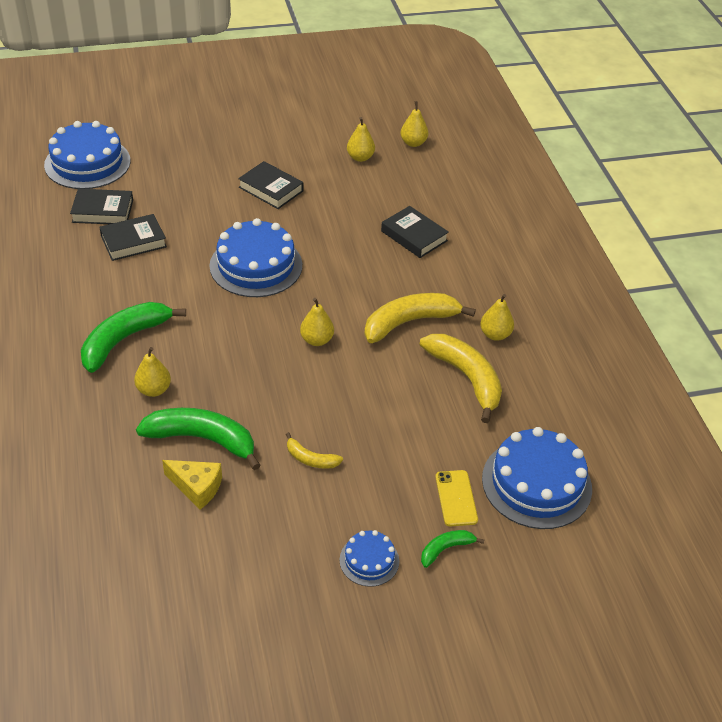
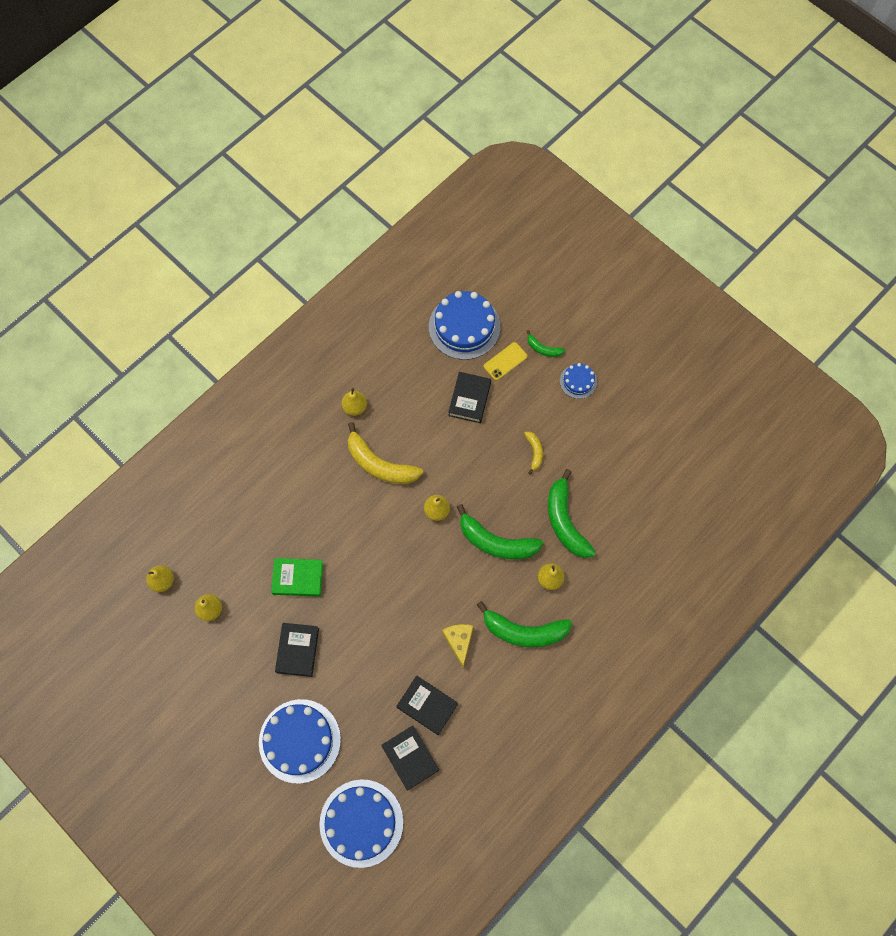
camera: 120 degrees left, 25 degrees up
yellow cheese [162,460,222,510] -> yellow cheese moved to [442,624,473,668]
blue cake [210,218,302,297] -> blue cake moved to [259,699,341,784]
black book [381,206,449,258] -> black book moved to [448,372,491,423]
yellow banana [420,334,502,423] -> none
none -> green book [271,558,323,597]
none -> green banana [457,504,543,560]

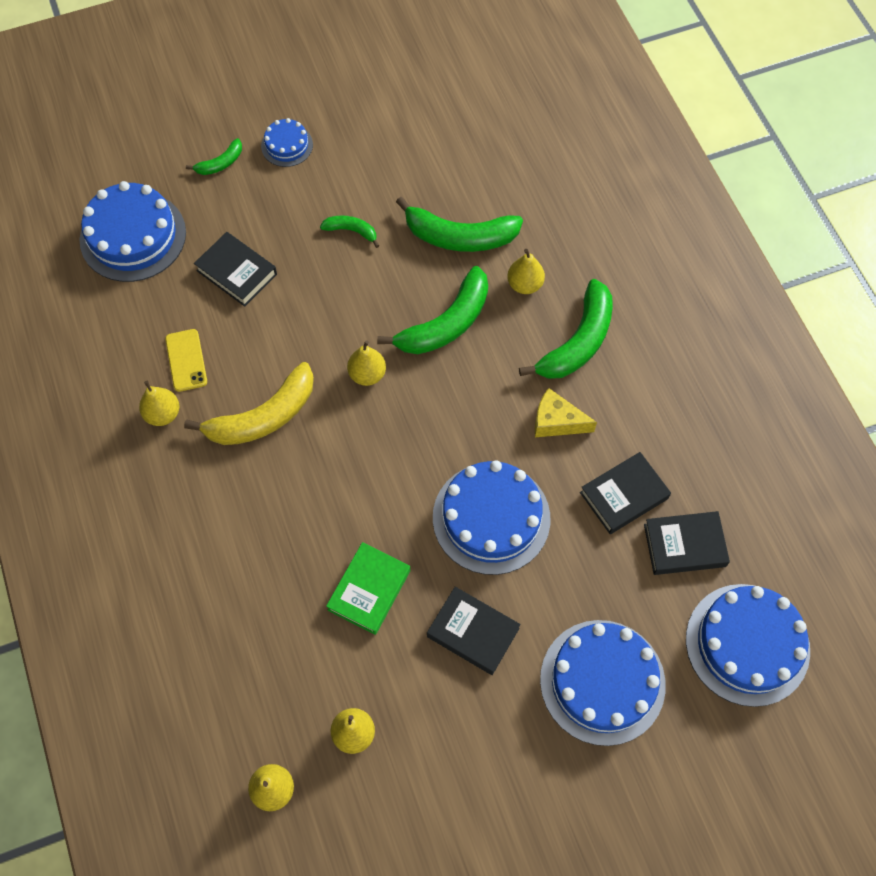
camera: 65 degrees left, 5 degrees down
yellow phone [484,342,528,381] -> yellow phone moved to [165,329,207,392]
yellow banana [524,432,543,475] -> green banana [320,216,380,248]
none -> blue cake [433,460,550,575]

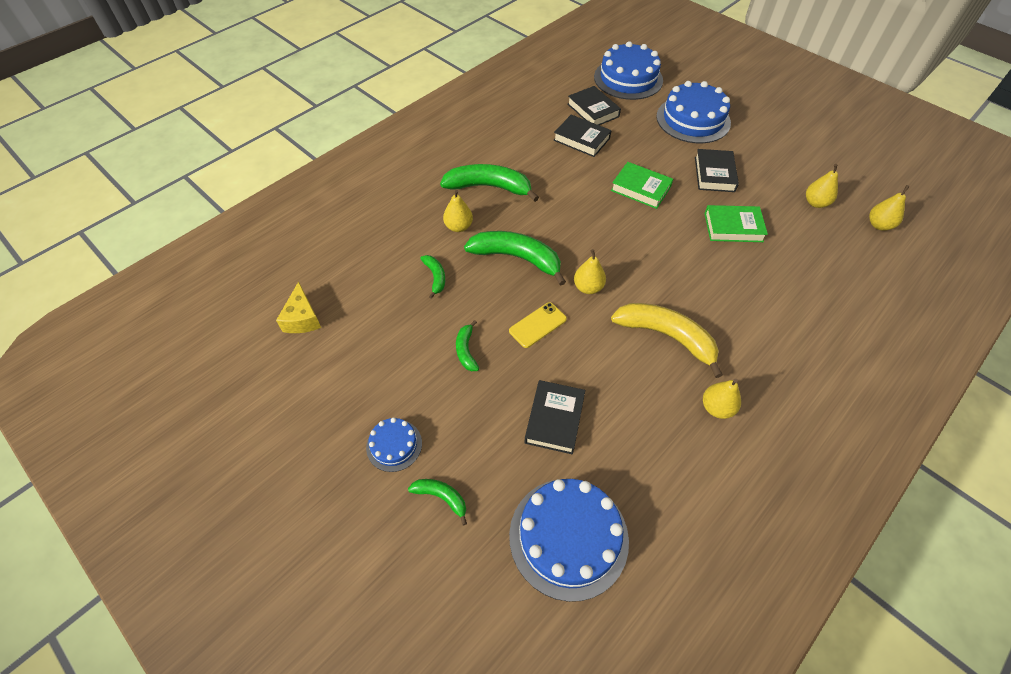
camera: 115 degrees left, 10 degrees down
yellow phone [165,329,207,392] -> yellow phone moved to [509,302,567,348]
green banana [396,197,523,252] -> green banana [420,255,445,299], size x0.50
blue cake [433,460,550,575] -> green book [611,162,673,209]
yellow cheese [535,388,597,437] -> yellow cheese moved to [276,281,321,333]

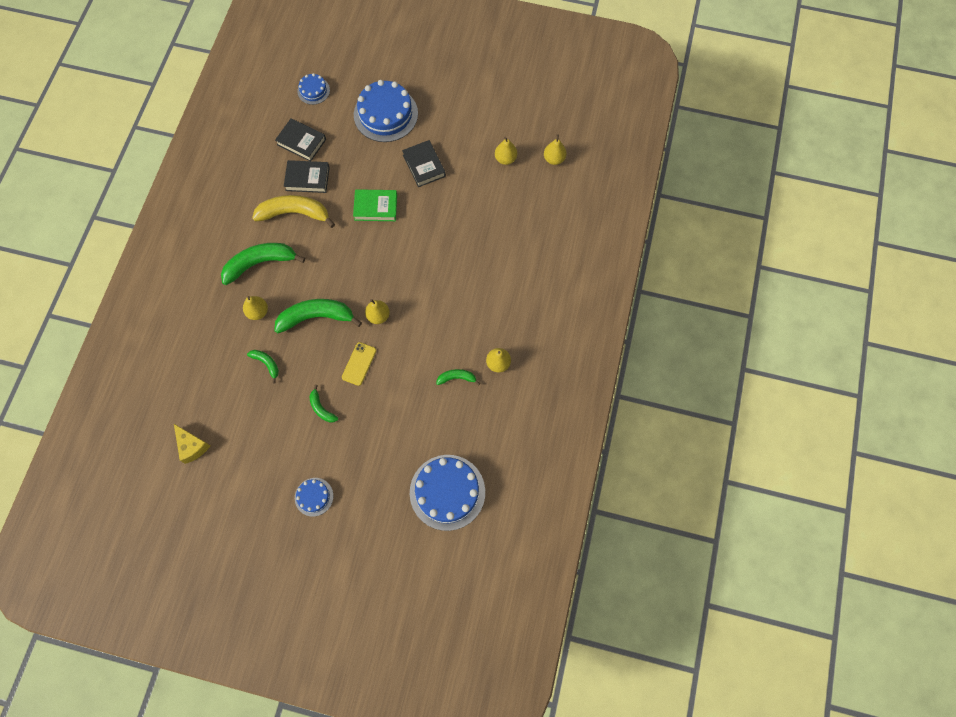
camera: 30 degrees left, 15 degrees up
green banana [408,479,467,525] -> green banana moved to [436,369,480,386]
black book [525,380,585,454] -> none
blue cake [594,41,663,100] -> blue cake [297,73,330,105], size x0.51
yellow banana [611,303,723,378] -> yellow banana moved to [252,195,335,228]
green book [704,205,768,242] -> none

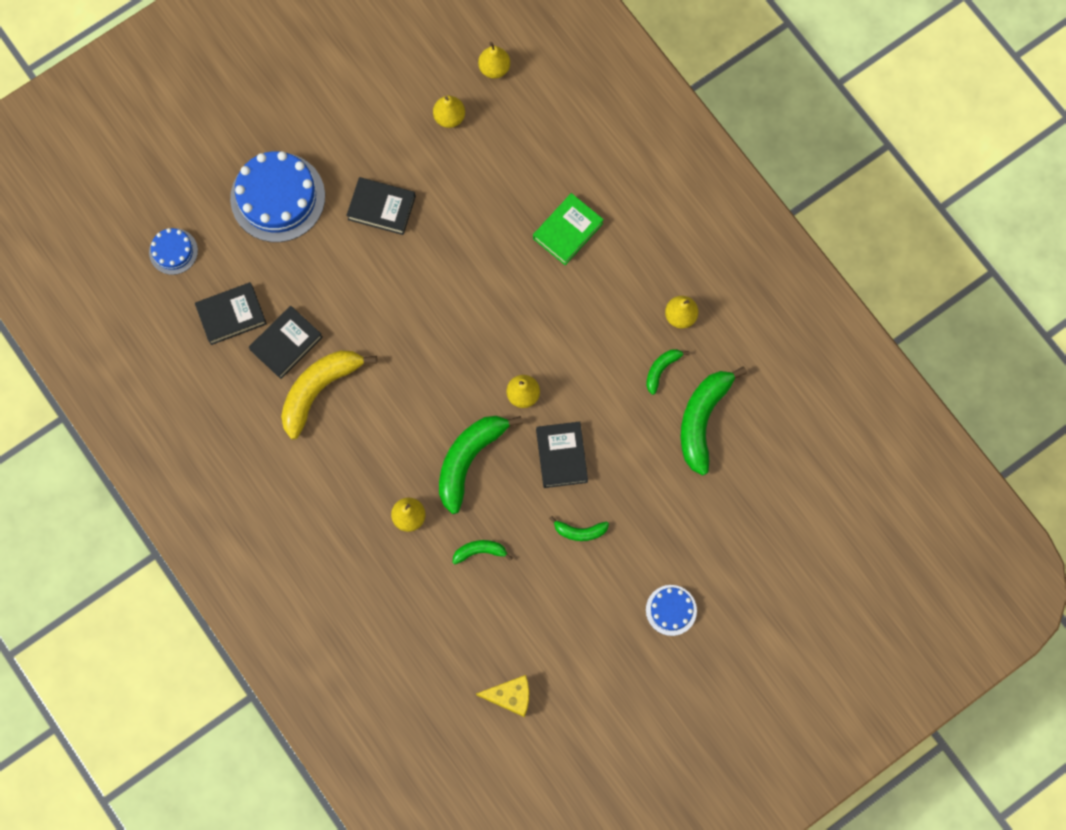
camera: 50 degrees left, 5 degrees up
green banana [221,243,305,285] -> green banana moved to [681,366,747,475]
yellow phone [342,342,376,386] -> black book [536,422,588,488]
green book [353,189,397,221] -> green book moved to [533,193,604,265]
blue cake [410,455,485,531] -> none

